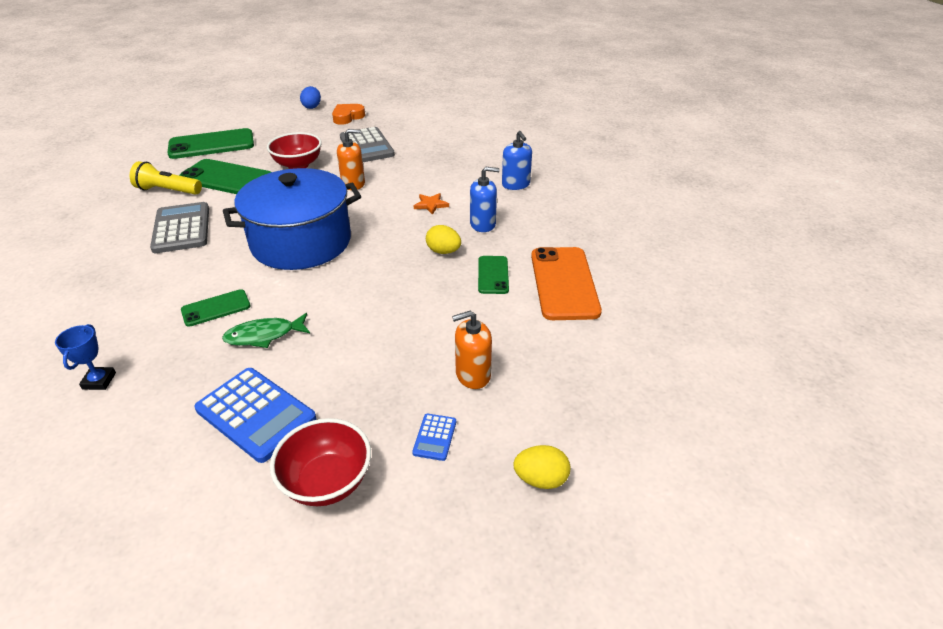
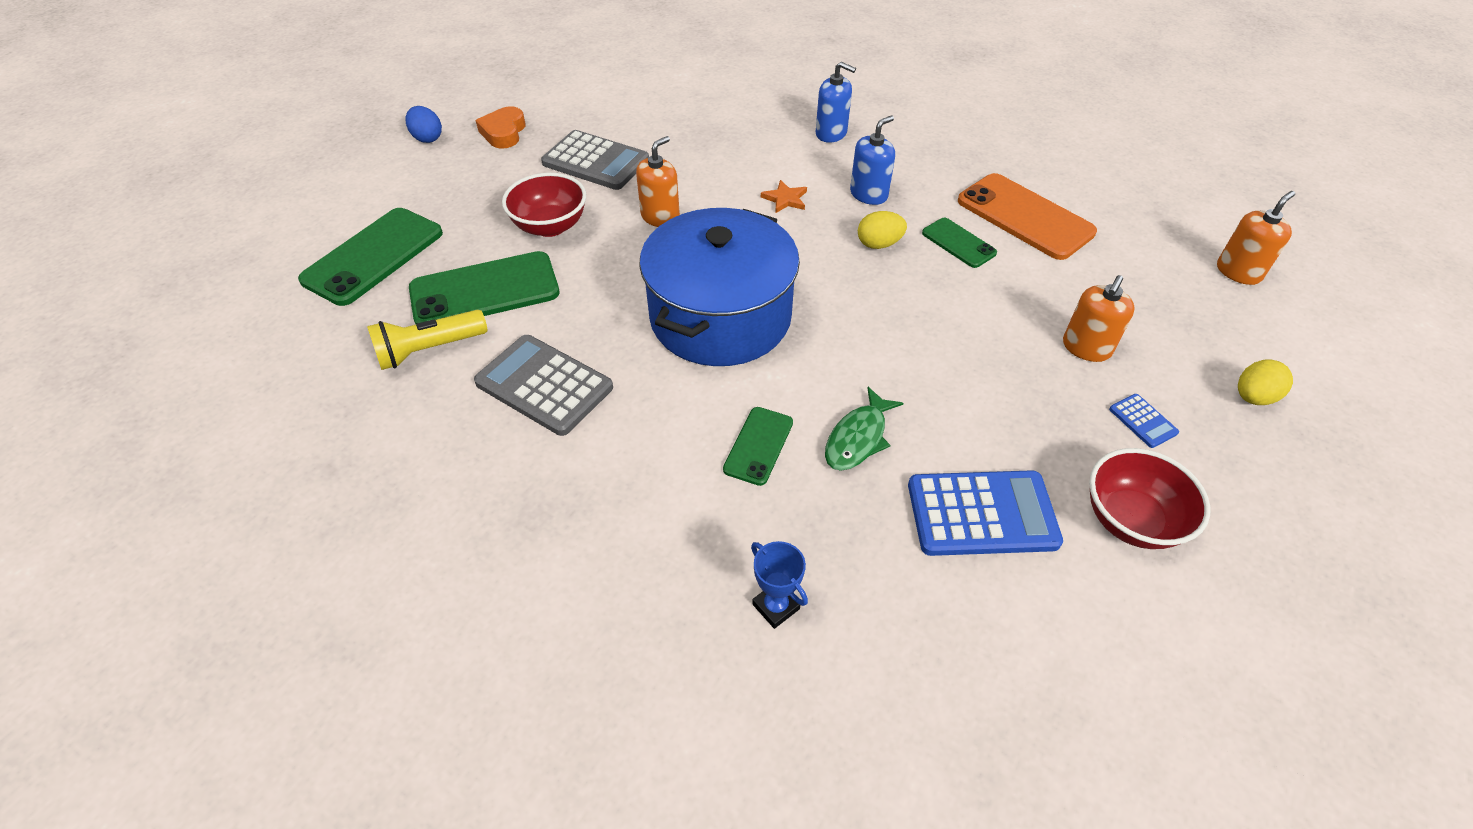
camera: 40 degrees left, 10 degrees up
none -> orange soap dispenser [1217,191,1295,285]

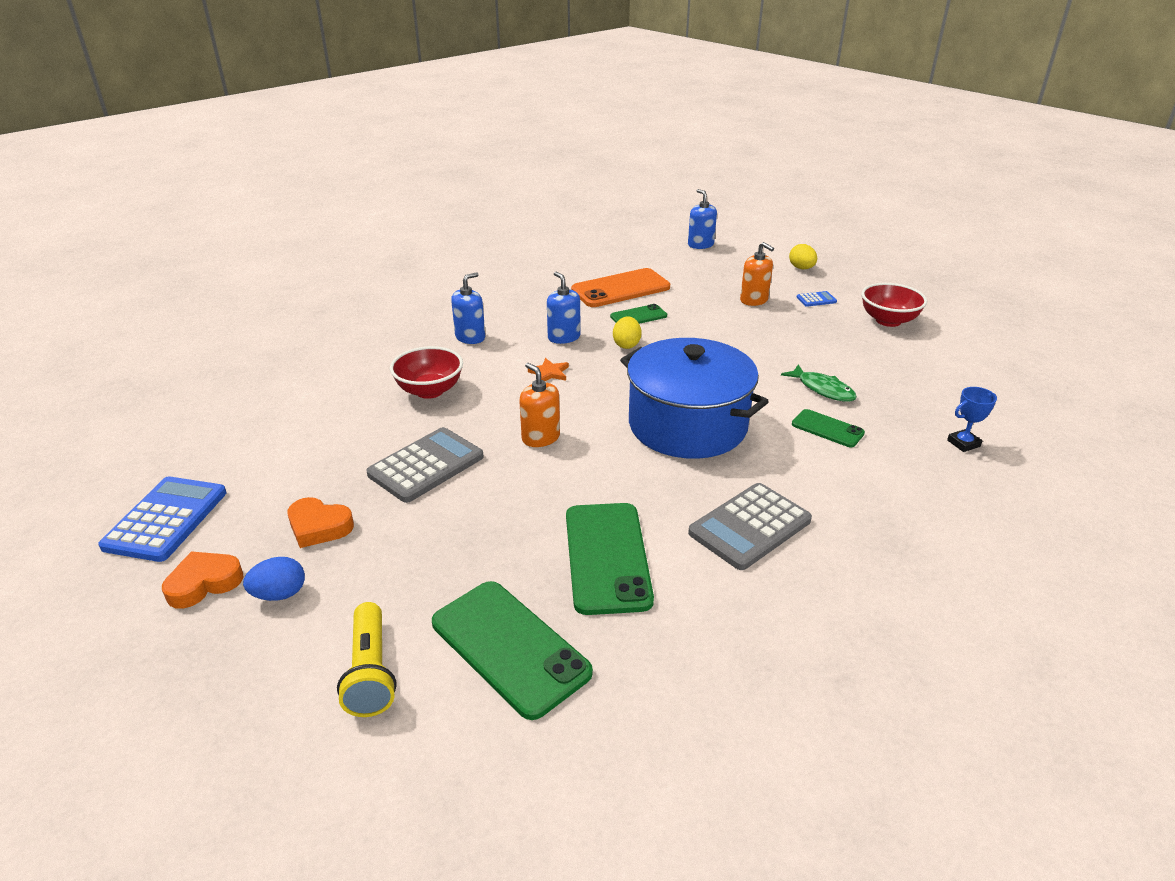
camera: 75 degrees left, 15 degrees down
yellow flashlight [367,310,488,370] -> yellow flashlight moved to [337,602,397,717]
red bowl [502,173,586,237] -> red bowl moved to [390,346,463,399]
blue calculator [908,470,1063,556] -> blue calculator moved to [98,476,226,562]
orange soap dispenser [1217,191,1295,285] -> blue soap dispenser [688,189,717,249]
none -> orange heart [162,551,244,608]

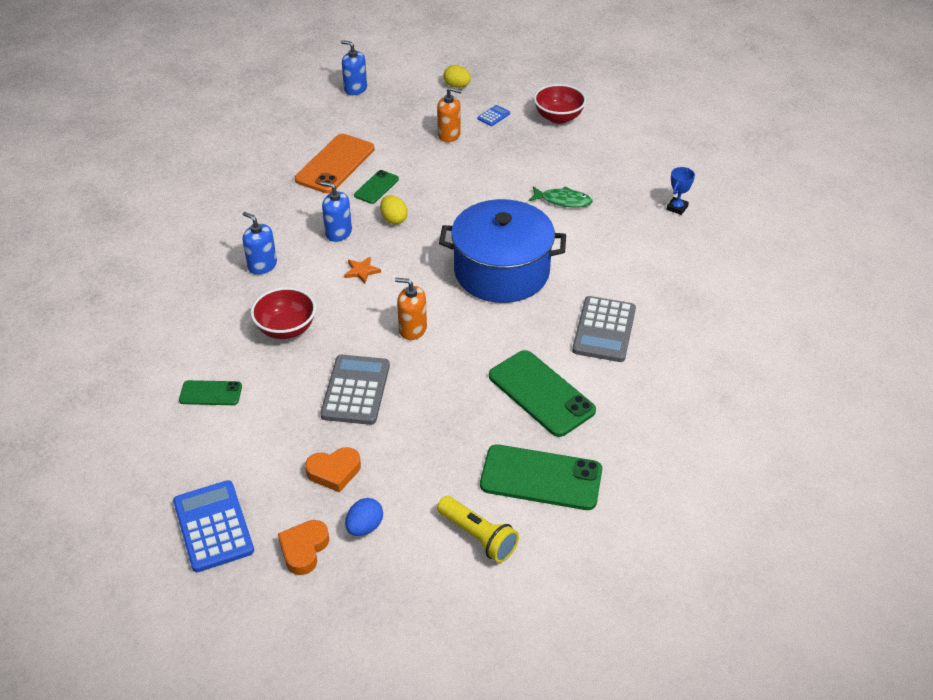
camera: 35 degrees left, 10 degrees up
blue soap dispenser [451,272,485,344] -> blue soap dispenser turned 60 degrees counterclockwise [243,212,277,275]
green phone [792,409,865,447] -> green phone moved to [179,380,242,405]

